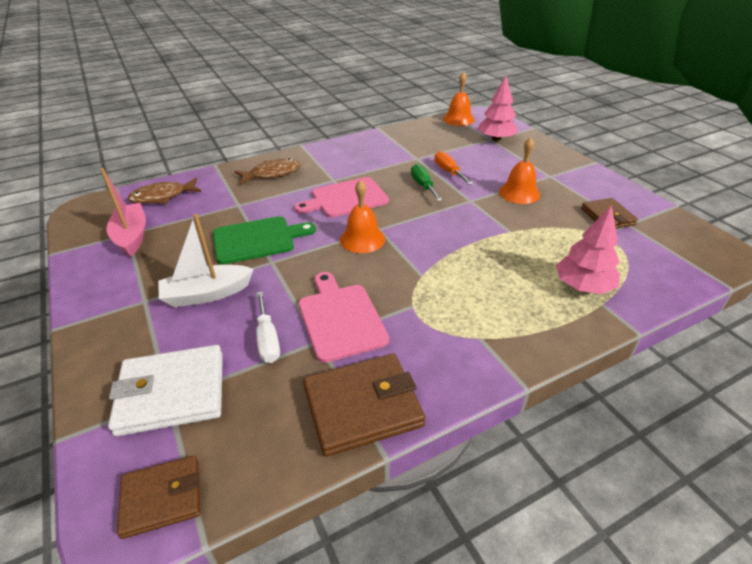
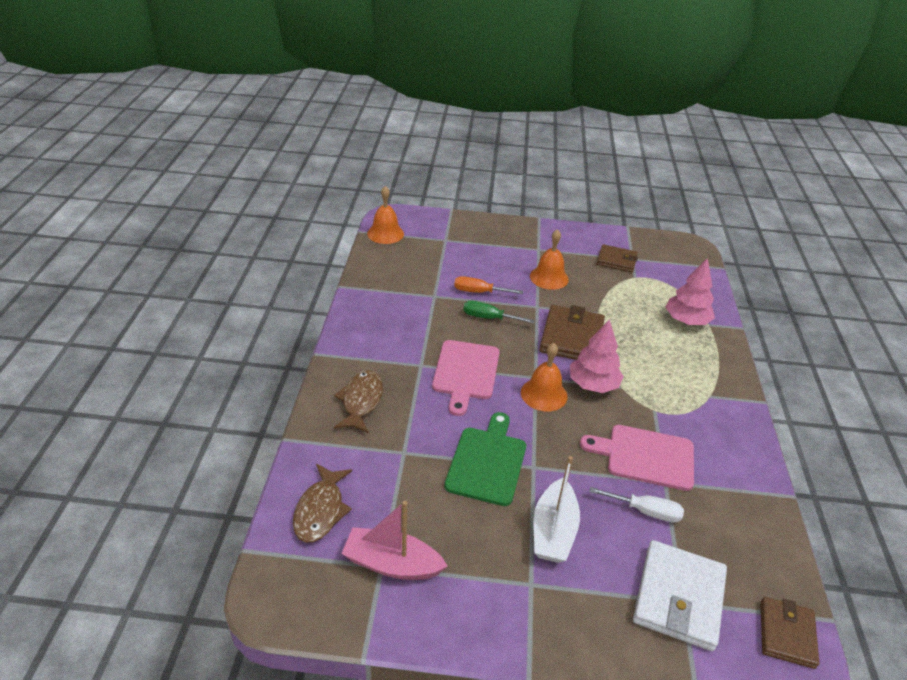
camera: 60 degrees left, 0 degrees up
brown wallet [303,353,425,457] -> brown wallet moved to [540,305,605,360]
pink tree [477,76,519,141] -> pink tree moved to [570,319,624,393]

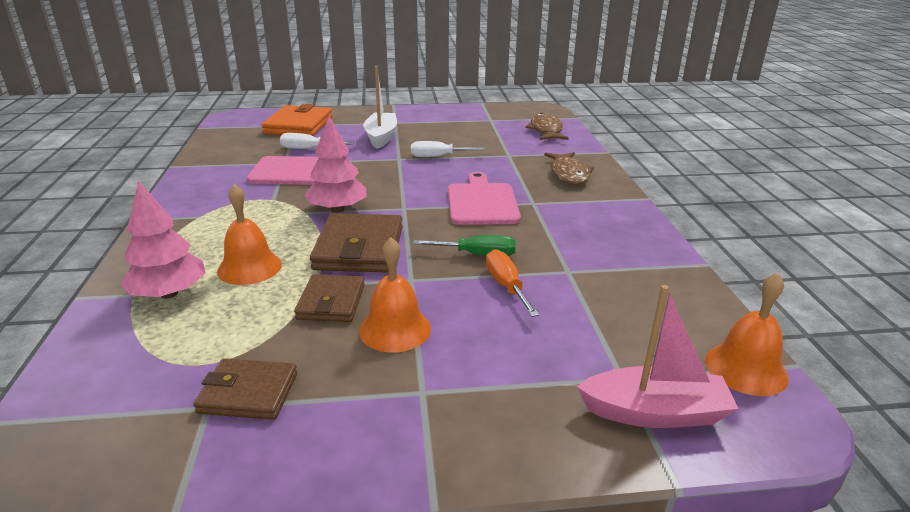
camera: 170 degrees right, 10 degrees down
pink boat [341,501,448,580] -> pink boat moved to [577,285,739,428]
green cutting board [445,412,526,506] -> white screwdriver [411,141,486,157]
orange screwdriver [454,276,523,294] -> orange screwdriver turned 105 degrees counterclockwise [486,249,539,317]
orange bell [521,343,567,411] -> orange bell moved to [217,184,282,285]
white wallet [633,540,727,651] -> orange wallet [261,104,332,136]
brown wallet [760,597,819,669] -> brown wallet moved to [294,274,365,322]

